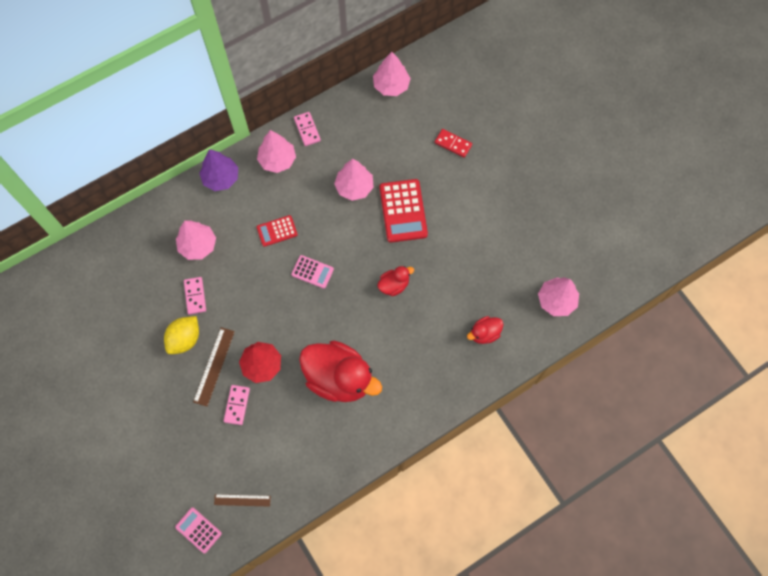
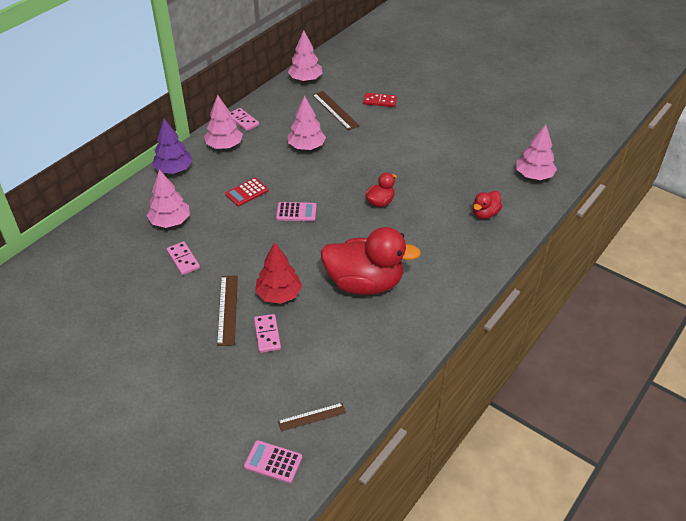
camera: 20 degrees left, 25 degrees down
yellow lemon [164,316,199,354] -> none
red calculator [380,179,428,243] -> none
none -> brown ruler [312,91,360,130]

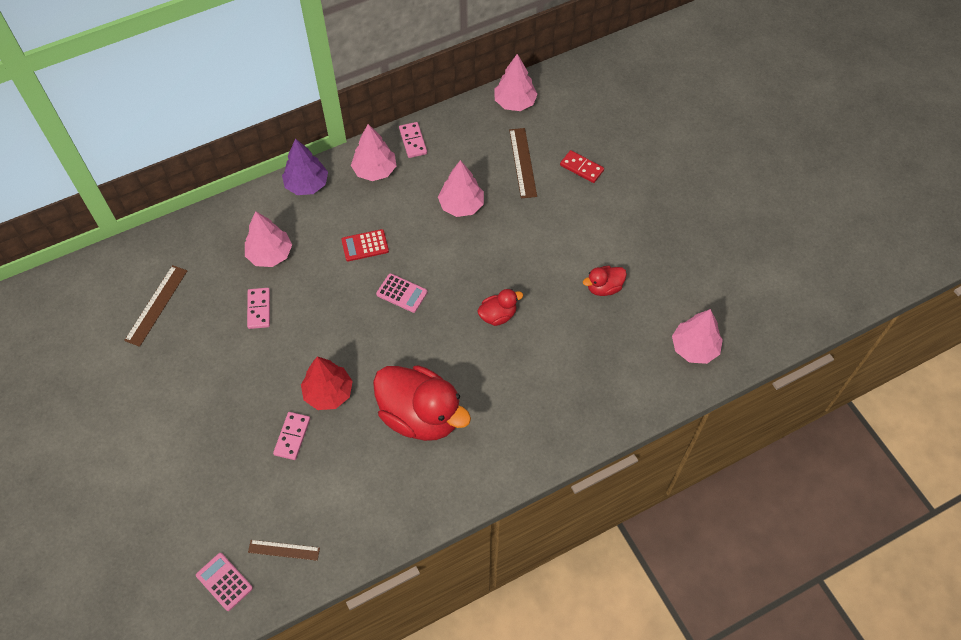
camera: 25 degrees right, 15 degrees up
brown ruler [217,275,238,346] -> brown ruler moved to [124,265,187,347]
red duck [473,191,502,219] -> red duck moved to [583,266,627,296]

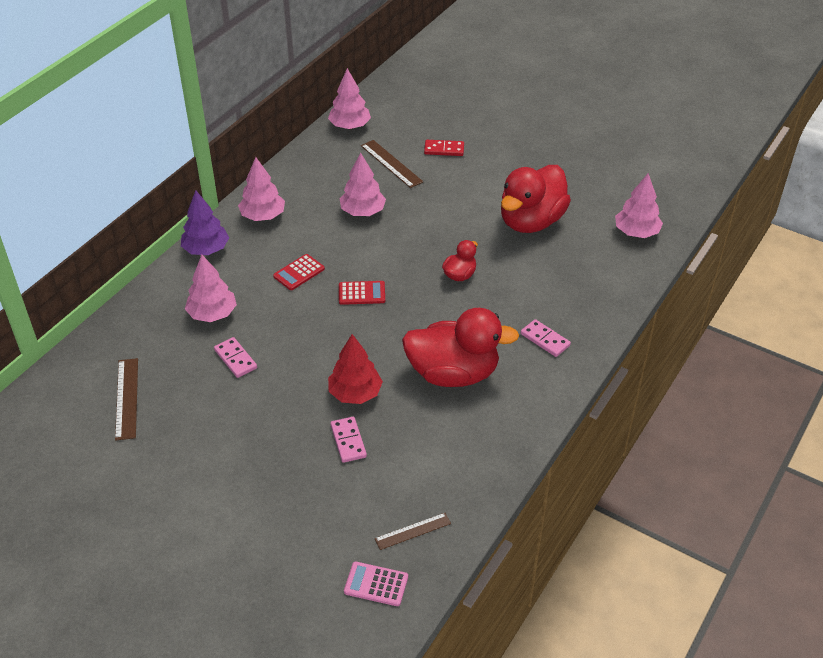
camera: 30 degrees left, 15 degrees down
pink calculator [376,273,428,313] -> red calculator [339,281,385,305]
pink domino [399,122,427,158] -> pink domino moved to [521,319,571,357]
red duck [583,266,627,296] -> red duck [501,165,571,233], size x2.14

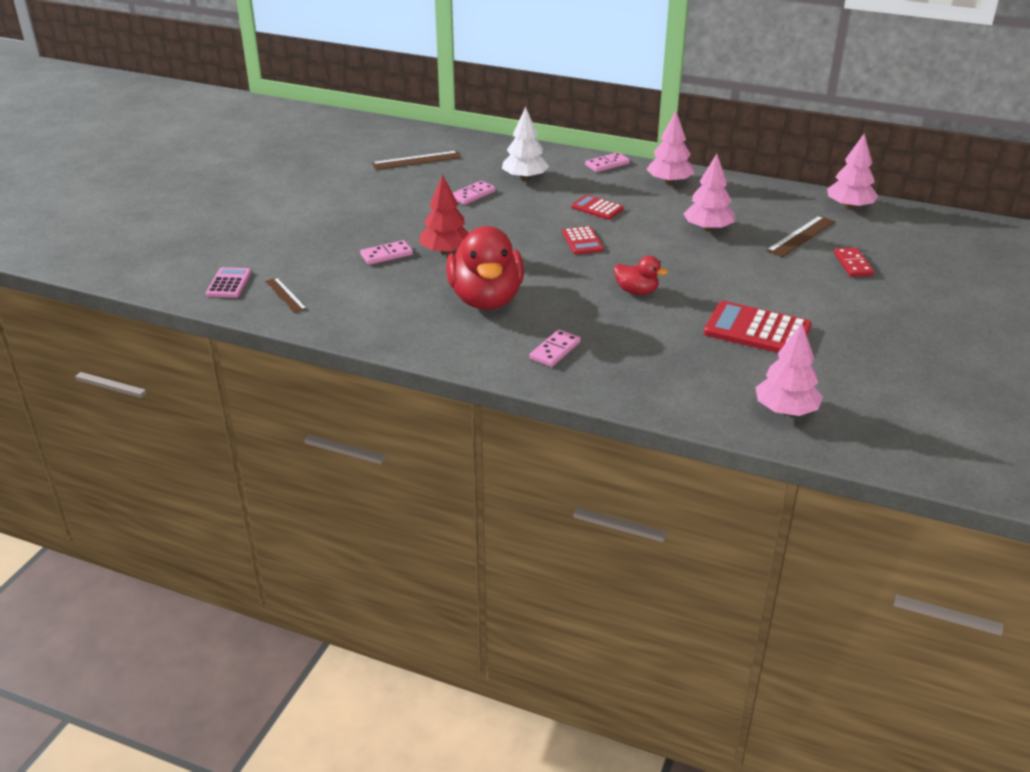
camera: 80 degrees right, 10 degrees down
purple tree [181,190,229,255] -> pink domino [585,152,630,172]
pink tree [185,255,237,322] -> white tree [502,107,549,181]
red duck [501,165,571,233] -> red calculator [704,301,812,353]

